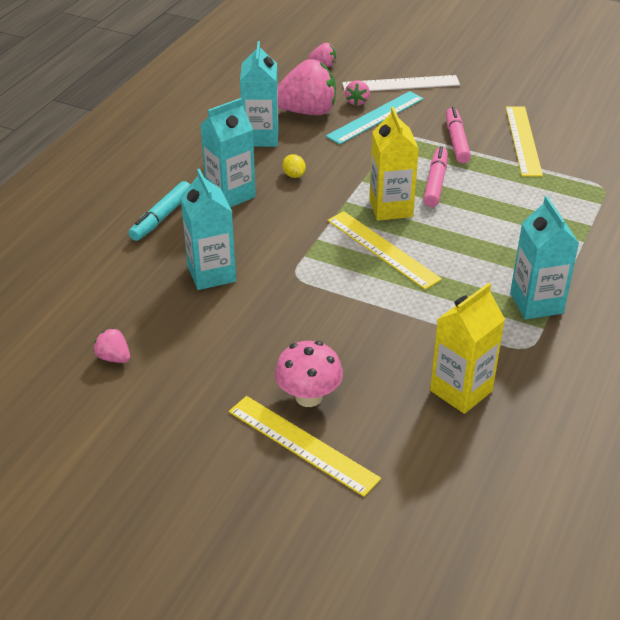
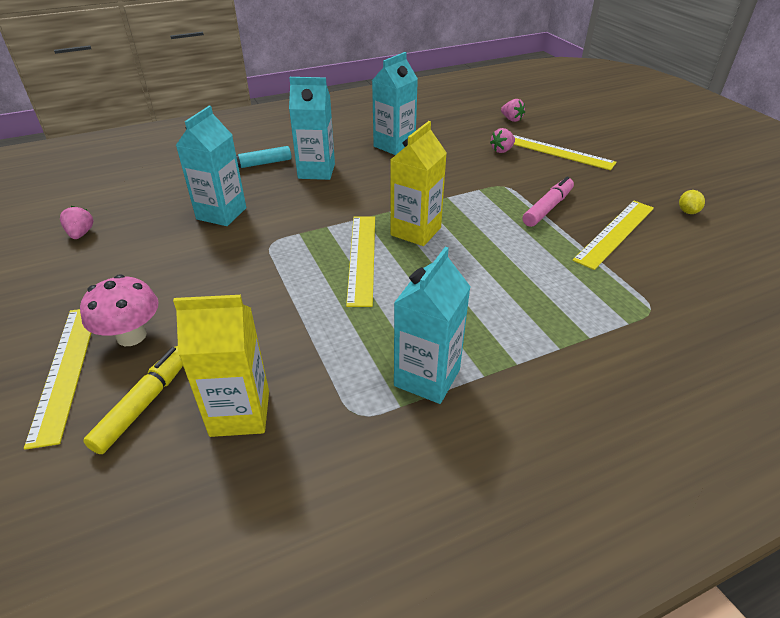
camera: 40 degrees right, 0 degrees up
pink strawberry [278,59,336,115] -> none
yellow lemon [282,154,306,178] -> yellow lemon moved to [679,190,705,214]
turquoise ruler [326,91,424,144] -> none
white ruler [342,75,460,91] -> yellow ruler [514,135,617,170]
pink marker [423,146,448,207] -> none
none -> yellow marker [83,346,183,454]

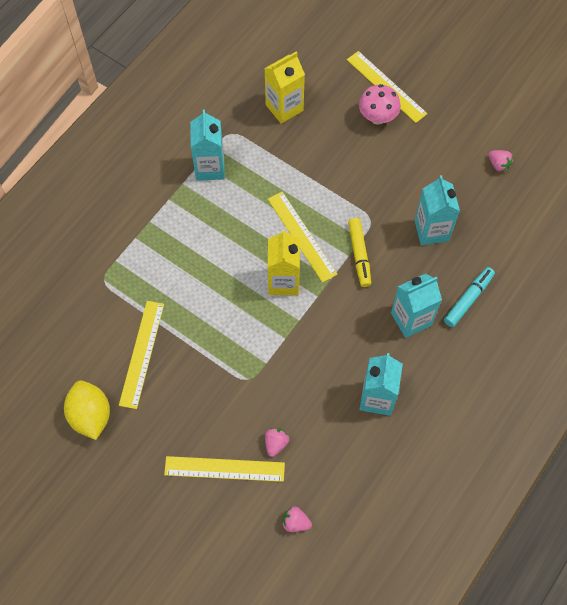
camera: 150 degrees right, 25 degrees up
yellow marker [83,346,183,454] -> yellow marker moved to [348,218,371,287]
pink marker [523,176,574,227] -> none
yellow lemon [679,190,705,214] -> yellow lemon [64,380,110,440], size x2.20

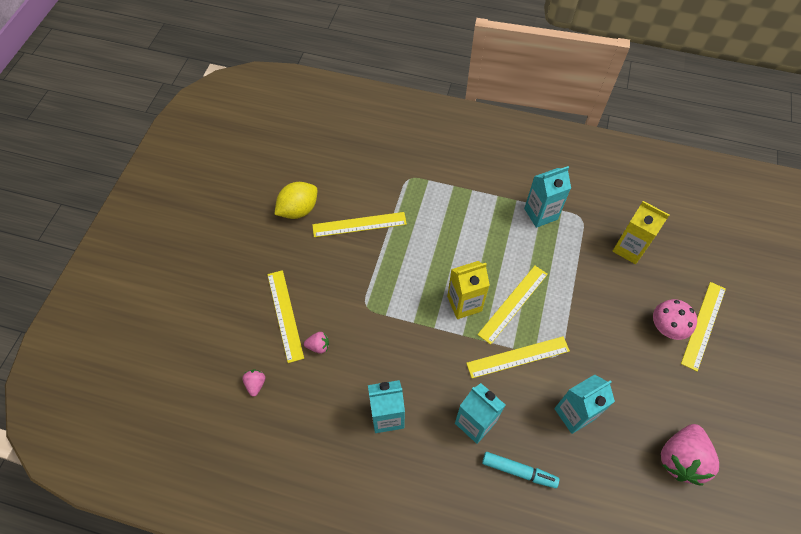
camera: 70 degrees right, 5 degrees down
yellow marker [348,218,371,287] -> yellow ruler [466,336,570,378]
pink strawberry [489,150,513,172] -> pink strawberry [661,424,719,486], size x2.19

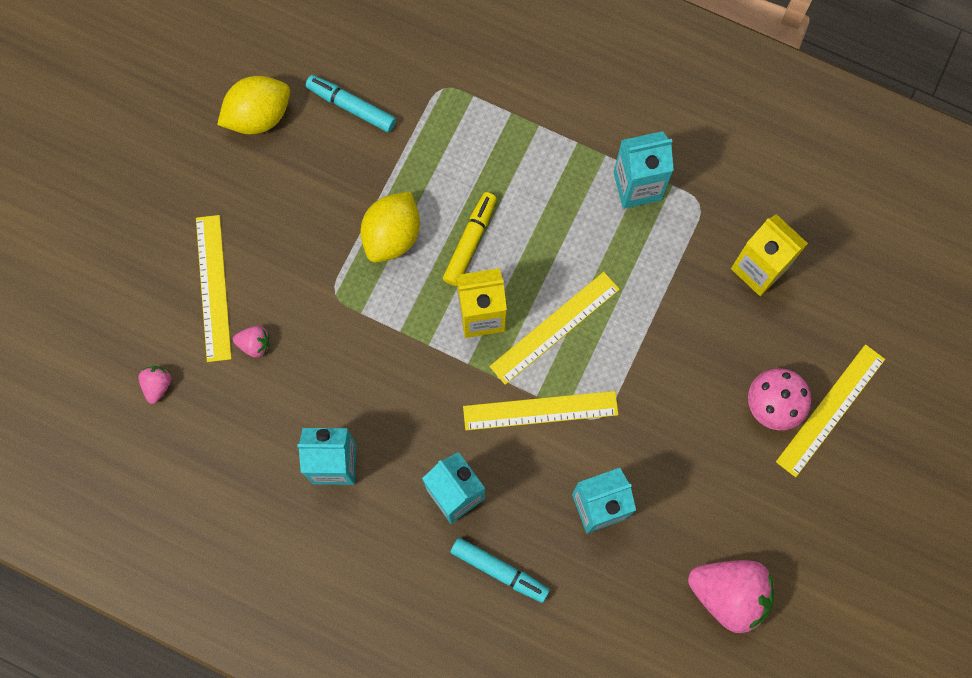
camera: 10 degrees right, 15 degrees up
yellow ruler [312,212,407,237] -> none
pink strawberry [661,424,719,486] -> pink strawberry turned 105 degrees counterclockwise [688,560,774,633]
none -> turquoise marker [305,75,396,132]
none -> yellow lemon [360,191,420,262]
none -> yellow marker [443,192,497,286]

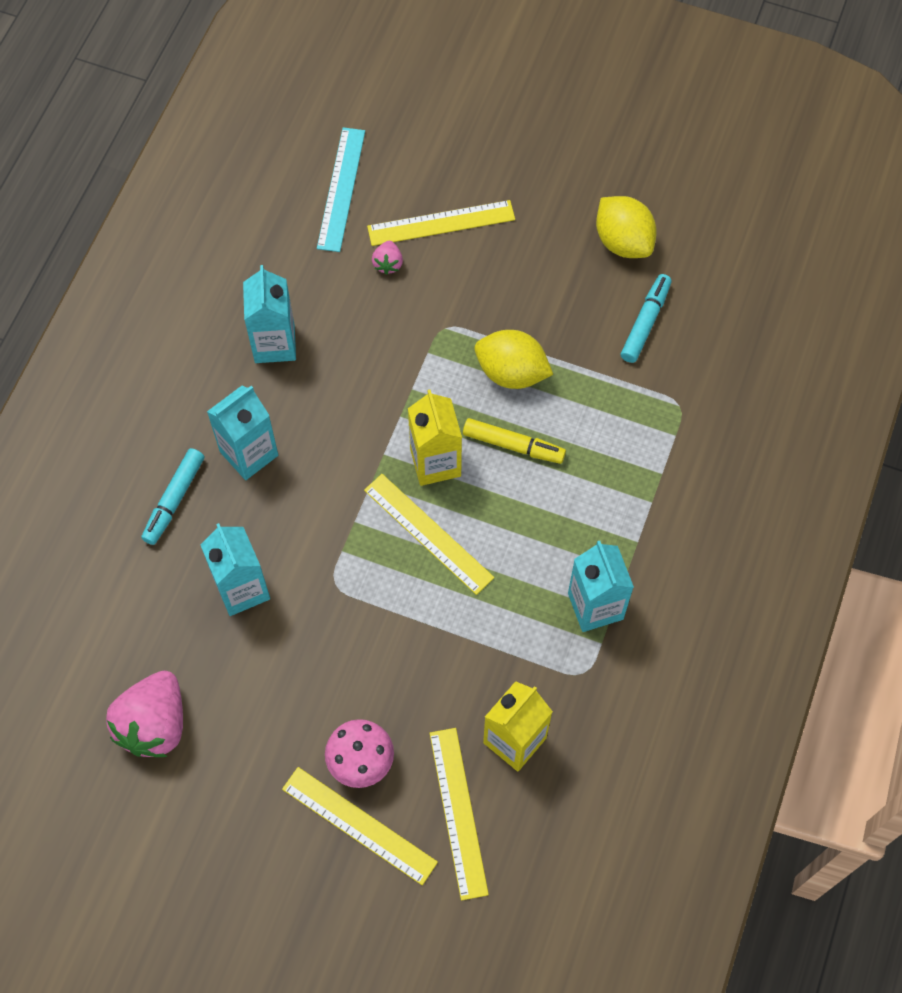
camera: 85 degrees right, 10 degrees down
pink strawberry [138,366,172,404] -> turquoise ruler [317,127,365,252]
yellow ruler [463,391,618,430] -> yellow ruler moved to [430,728,489,900]

